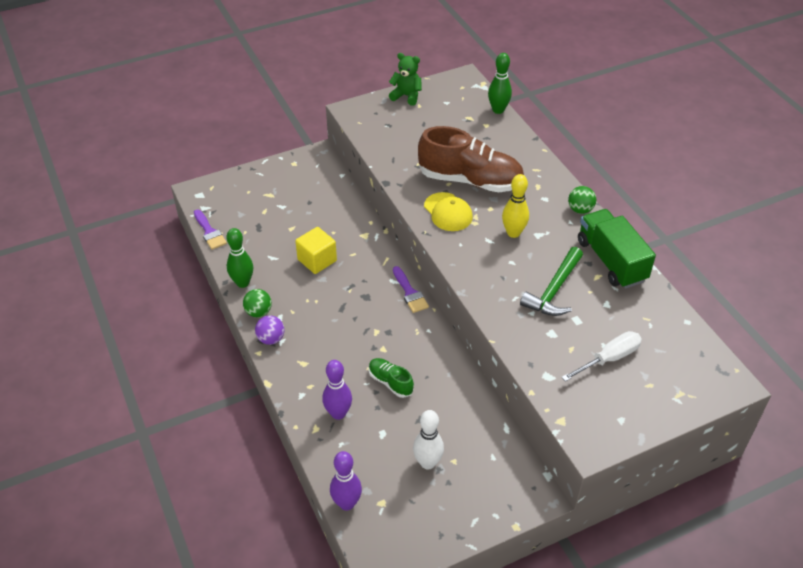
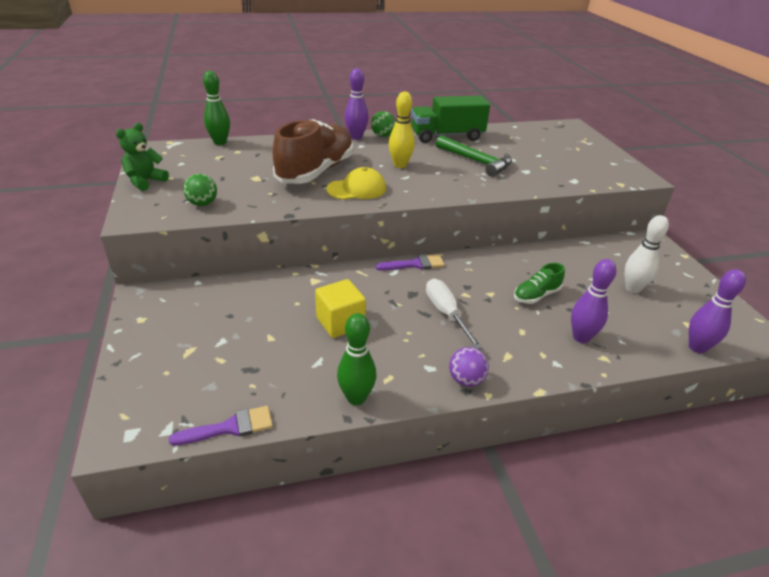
camera: 80 degrees left, 10 degrees down
green ball [243,289,272,317] -> green ball moved to [183,174,217,206]
white screwdriver [561,331,642,382] -> white screwdriver moved to [426,279,483,349]
none -> purple bowling pin [345,68,368,140]

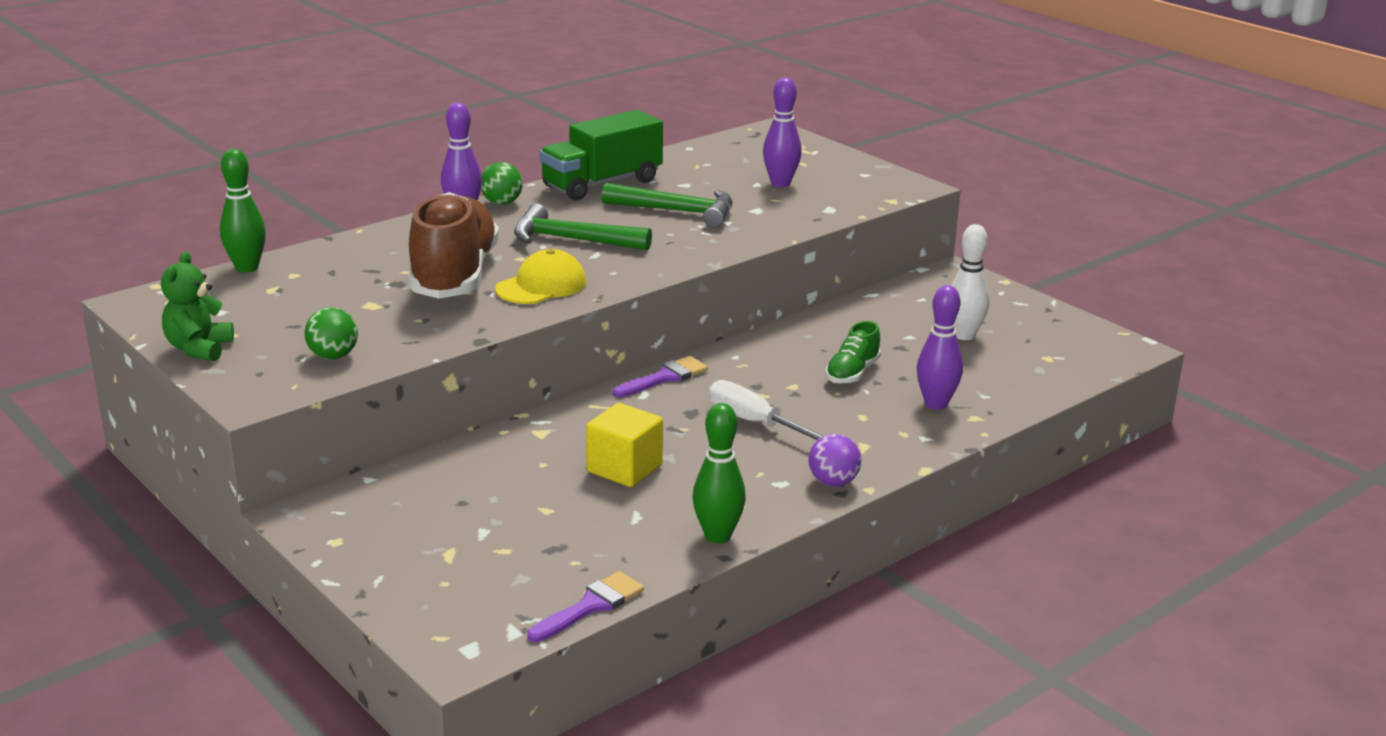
camera: 25 degrees left, 10 degrees down
yellow bowling pin [389,92,415,168] -> green hammer [514,204,652,251]
purple bowling pin [689,269,746,353] -> purple bowling pin moved to [763,77,802,187]

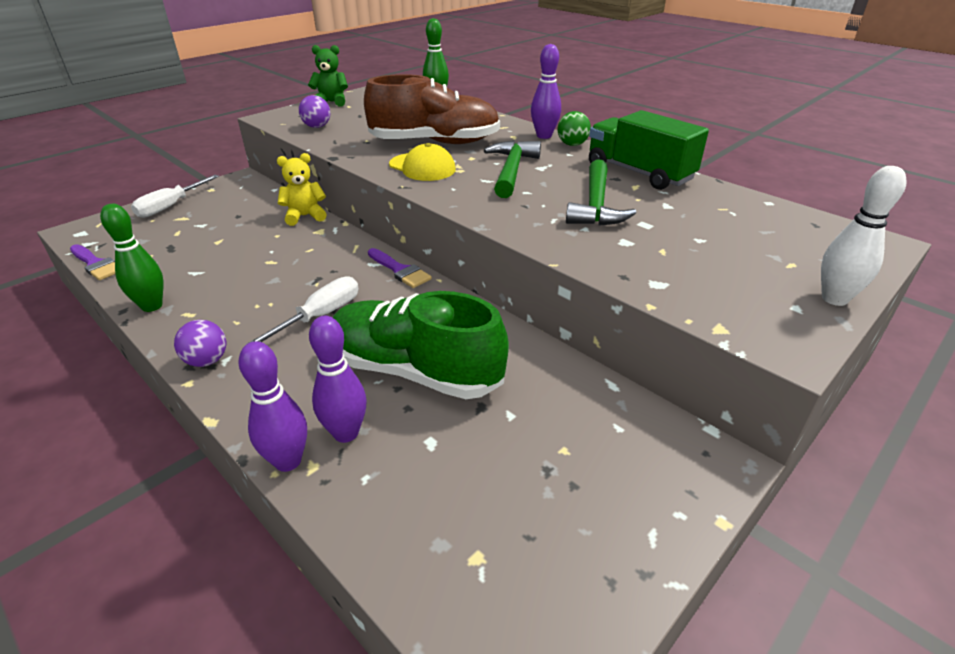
camera: 85 degrees right, 10 degrees up
green ball [304,307,358,359] -> purple ball [299,95,331,128]
yellow cube [586,403,663,487] -> none
purple bowling pin [763,77,802,187] -> purple bowling pin moved to [239,341,307,472]
green shoe [825,321,881,384] -> green shoe [332,291,509,399], size x2.14
white bowling pin [951,224,989,340] -> white bowling pin moved to [821,166,907,306]
none -> white screwdriver [131,175,219,218]
none -> yellow teddy bear [277,153,326,226]

